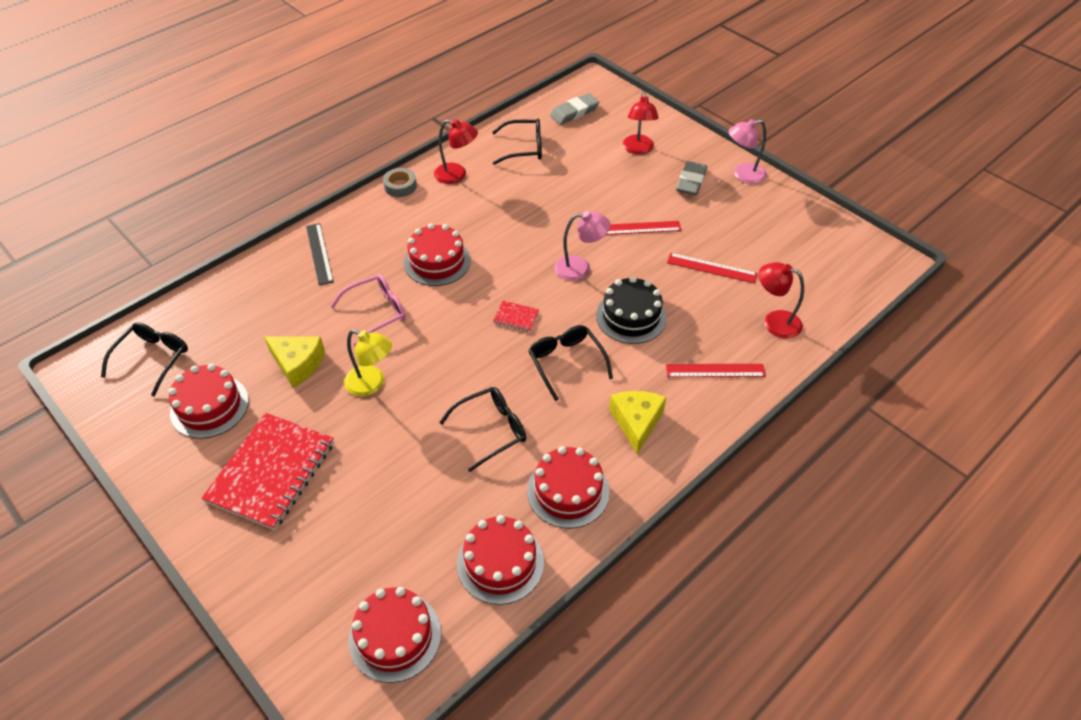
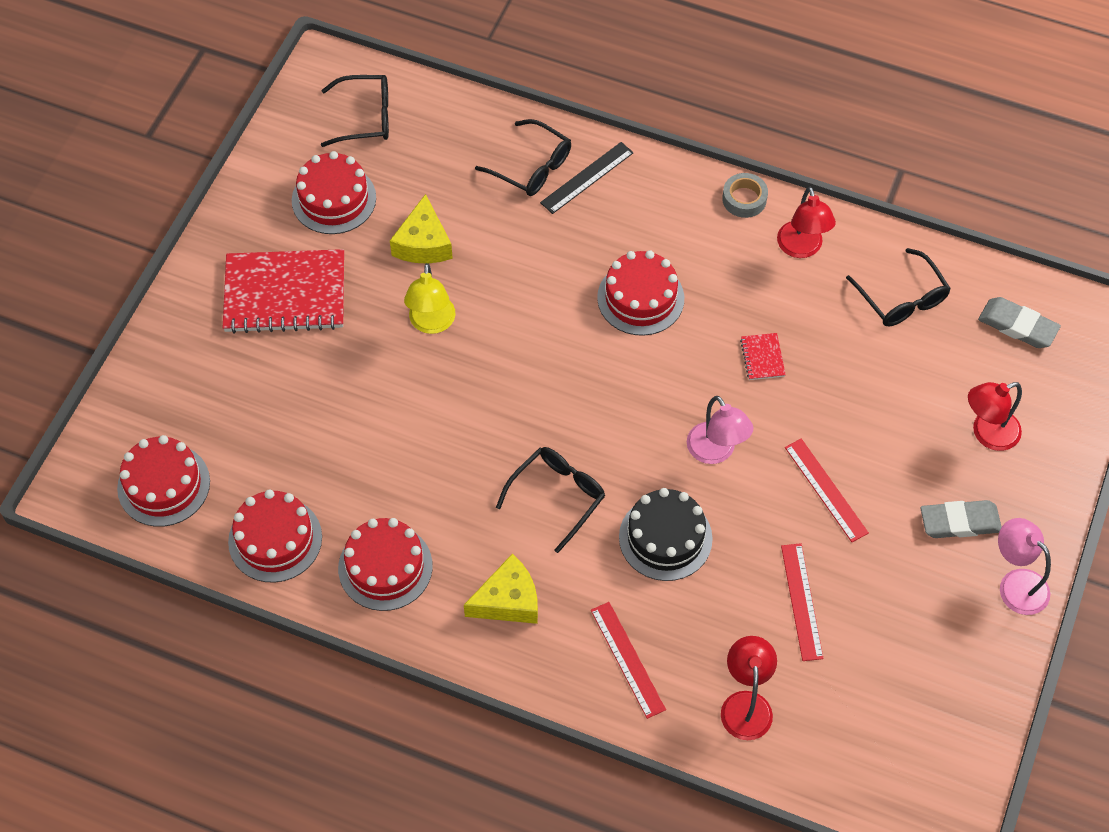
camera: 65 degrees right, 10 degrees up
pink glasses [330,274,406,346] -> none
black glasses [439,387,526,472] -> black glasses moved to [475,119,571,196]
red notebook [493,301,539,332] -> red notebook moved to [740,333,786,380]

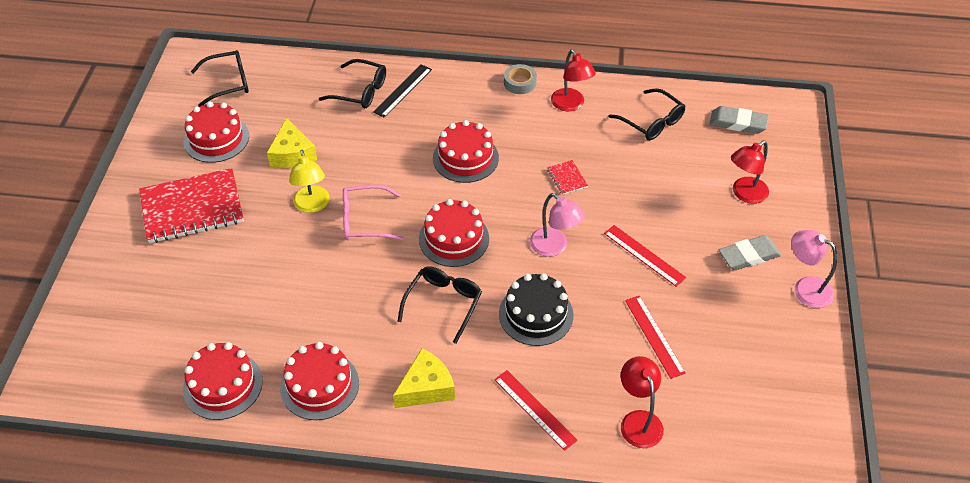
camera: 15 degrees left, 10 degrees down
red cake [117,435,210,527] -> red cake moved to [419,199,489,267]
none -> pink glasses [343,185,403,240]

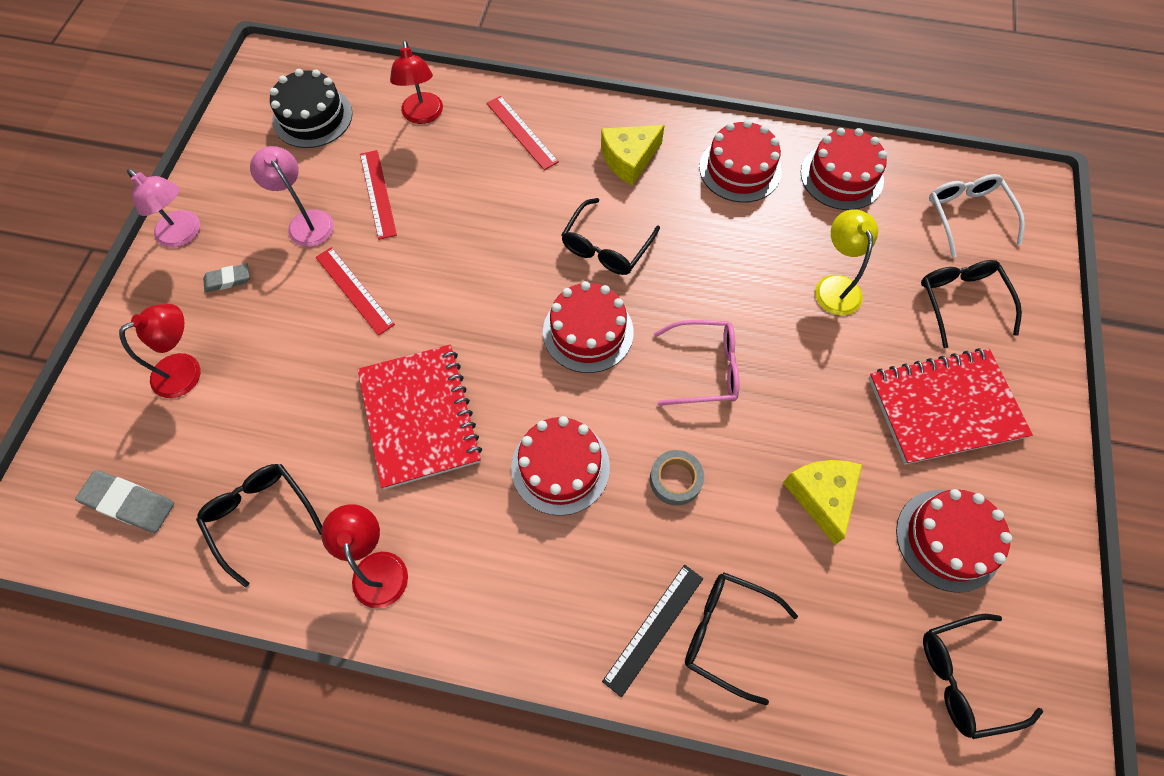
camera: 175 degrees left, 15 degrees up
yellow lamp [289,150,329,213] -> yellow lamp moved to [815,209,878,315]
black cake [499,273,573,346] -> black cake moved to [270,69,353,148]
grey tape [504,64,537,94] -> grey tape moved to [650,450,704,506]
pink lamp [530,193,585,257] -> pink lamp moved to [250,146,334,247]
red notebook [547,160,588,195] -> red notebook [358,344,482,489], size x2.45
grey eraser [719,235,781,270] -> grey eraser [203,264,249,292], size x0.62
none -> black glasses [921,260,1022,348]
none -> white glasses [929,174,1025,258]

